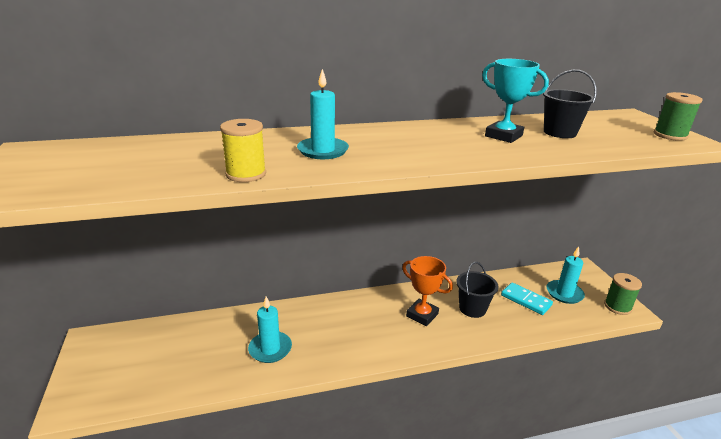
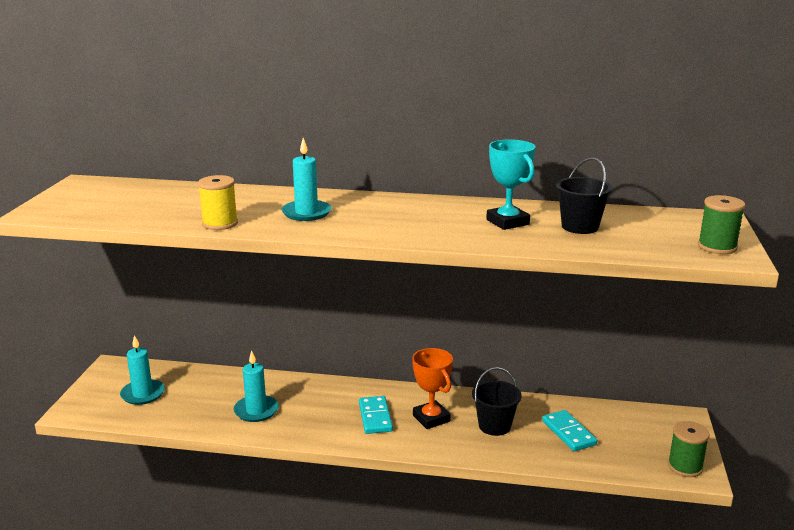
camera: 25 degrees right, 5 degrees down
turquoise candle [547,246,585,304] -> turquoise candle moved to [120,335,165,405]
none -> turquoise domino [359,396,393,434]

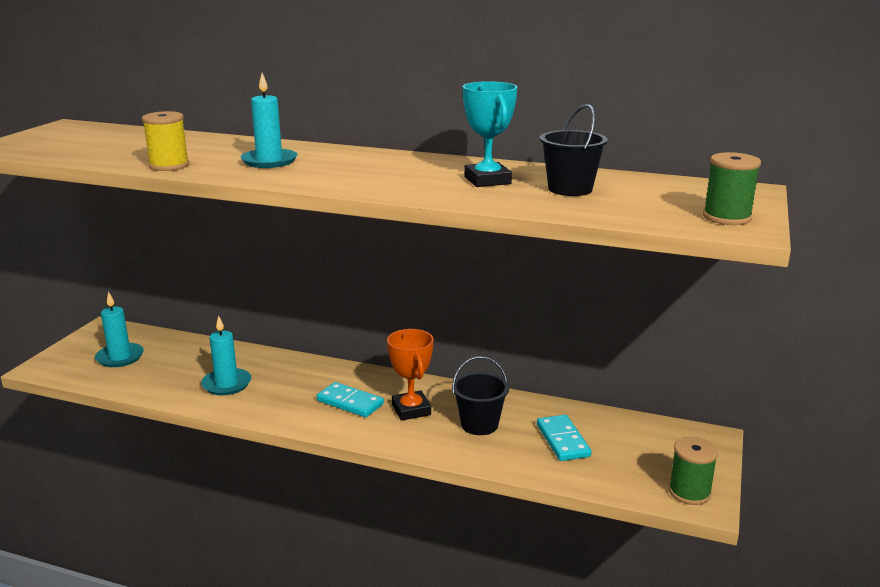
camera: 10 degrees right, 0 degrees up
turquoise domino [359,396,393,434] -> turquoise domino turned 60 degrees counterclockwise [317,382,384,417]

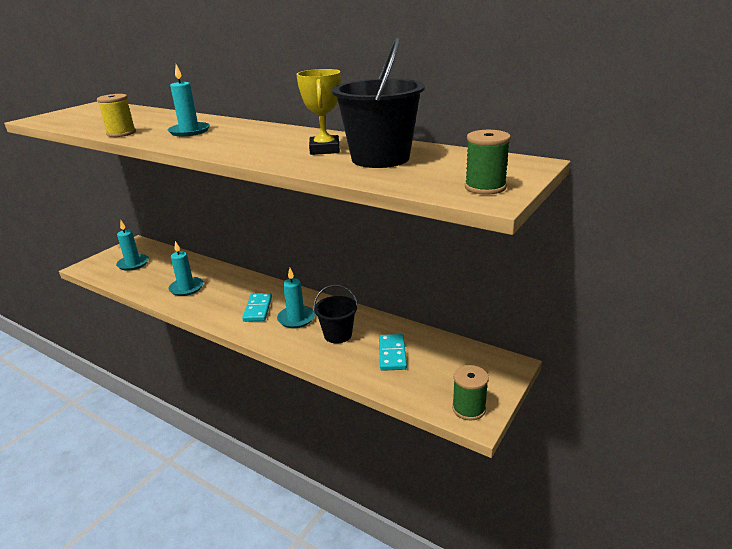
camera: 15 degrees right, 5 degrees up
turquoise domino [317,382,384,417] -> turquoise domino turned 45 degrees clockwise [242,293,272,322]
orange trophy [387,329,433,421] -> turquoise candle [277,268,315,328]
turquoise trophy [463,81,517,187] -> yellow trophy [296,69,341,155]
black bucket [540,104,608,196] -> black bucket [332,38,425,168], size x1.63

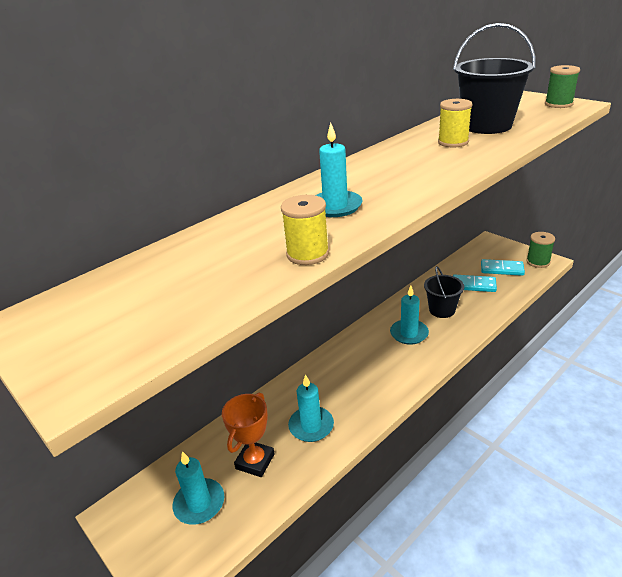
camera: 75 degrees left, 5 degrees up
turquoise domino [242,293,272,322] -> turquoise domino moved to [481,259,525,276]
yellow trophy [296,69,341,155] -> yellow spool [438,99,472,147]
none -> orange trophy [222,393,275,477]

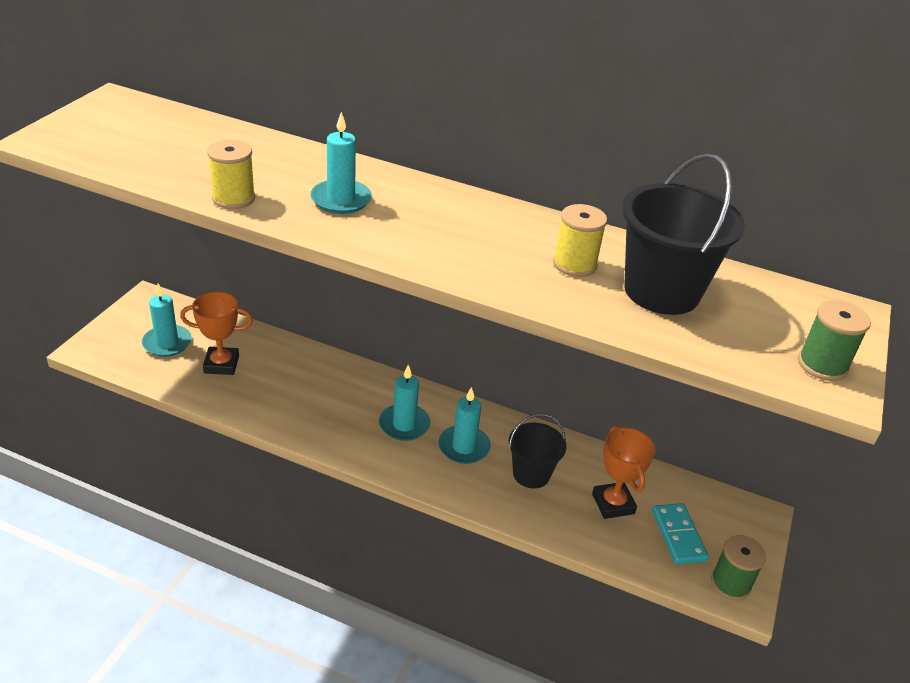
camera: 60 degrees right, 5 degrees up
turquoise candle [288,374,334,442] -> turquoise candle moved to [379,365,430,441]
turquoise domino [453,275,497,292] -> orange trophy [592,425,655,519]

